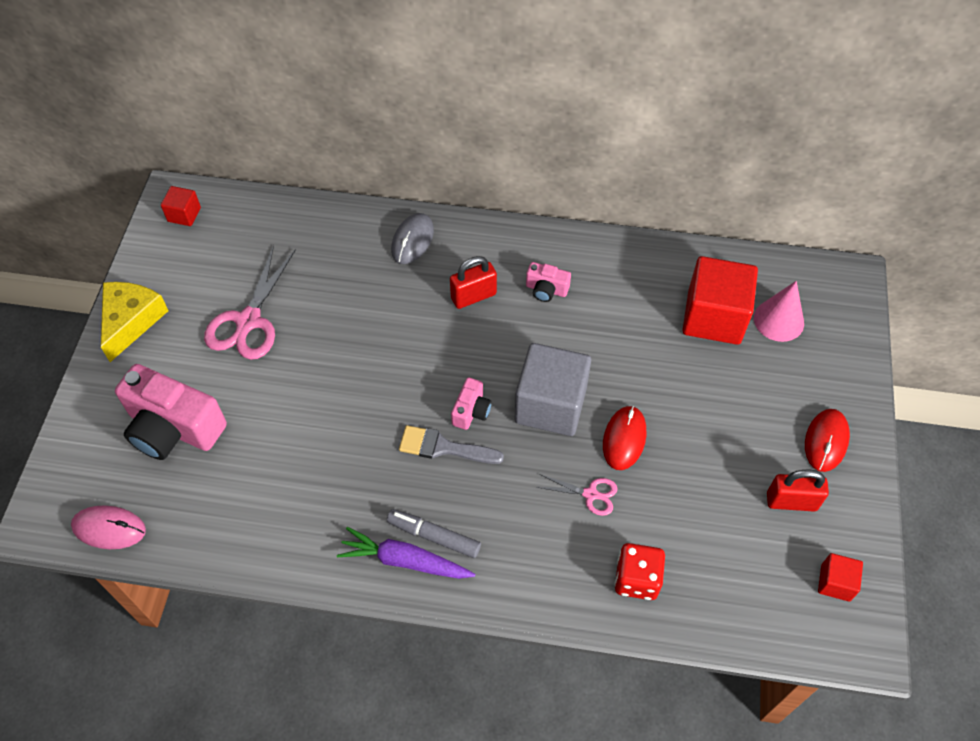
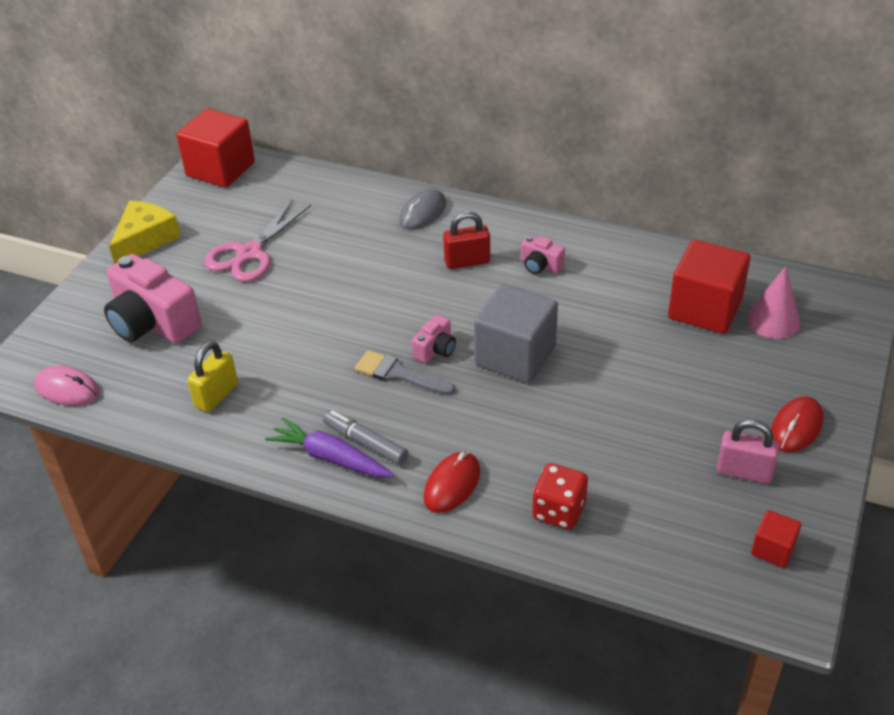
camera: 15 degrees right, 15 degrees down
red cube [161,186,201,226] -> red cube [177,109,255,188], size x2.07
pink scissors [536,474,617,516] -> none
red mouse [603,406,646,470] -> red mouse moved to [423,452,480,513]
red padlock [767,470,829,512] -> pink padlock [717,420,779,484]
none -> yellow padlock [187,341,238,412]

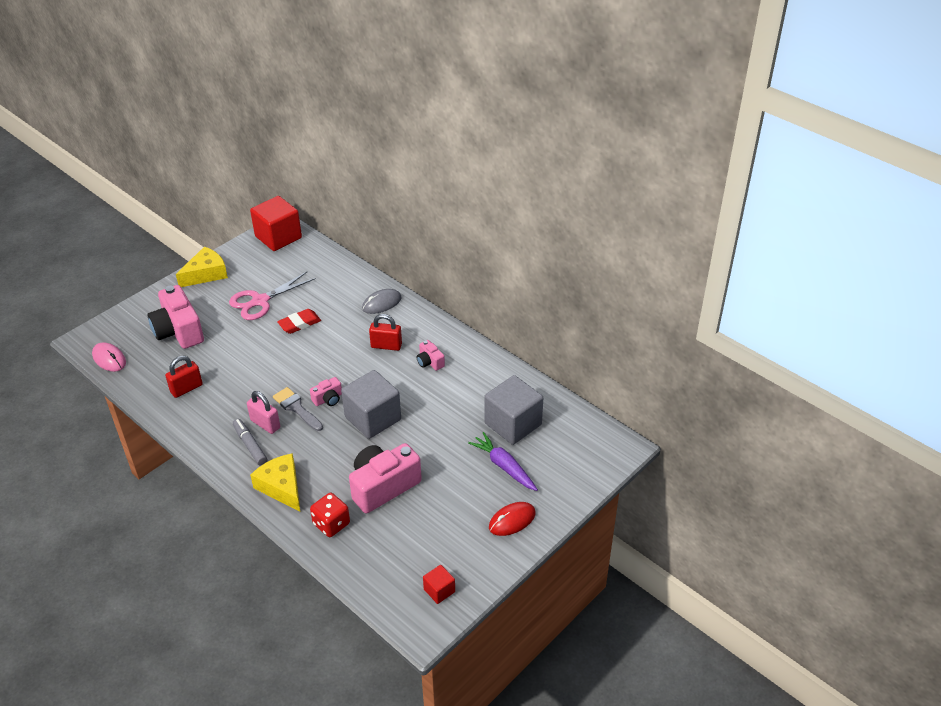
camera: 20 degrees right, 0 degrees up
yellow padlock [187,341,238,412] -> red padlock [165,356,203,398]
purple carrot [265,417,394,477] -> purple carrot moved to [468,432,538,491]
red mouse [423,452,480,513] -> yellow cheese [250,453,300,512]
red cube [668,239,751,334] -> grey cube [484,375,543,445]
pink padlock [717,420,779,484] -> pink padlock moved to [247,391,280,434]
pink cone [747,266,800,339] -> none
none -> red eraser [277,309,321,334]
none -> pink camera [349,443,422,513]

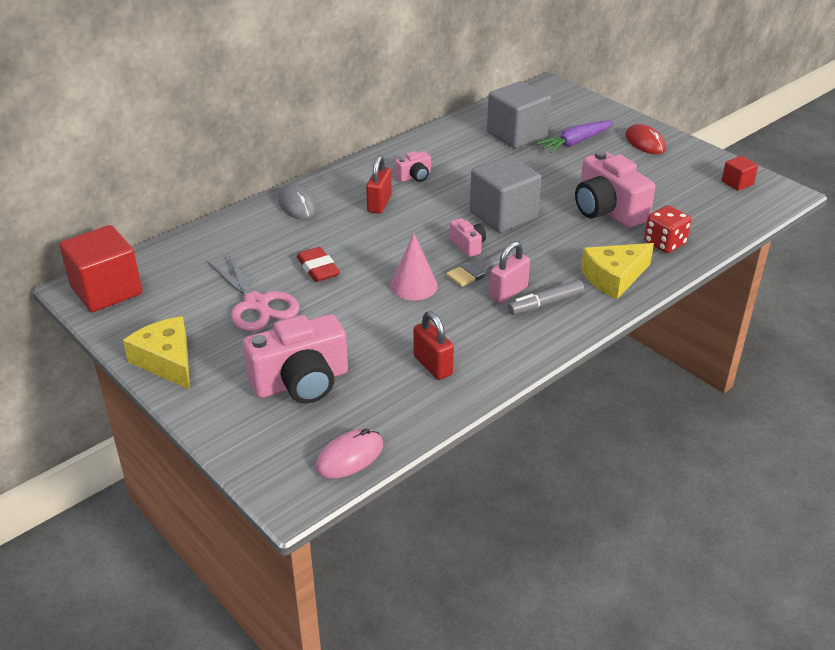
camera: 85 degrees left, 5 degrees down
none -> pink cone [390,233,438,300]

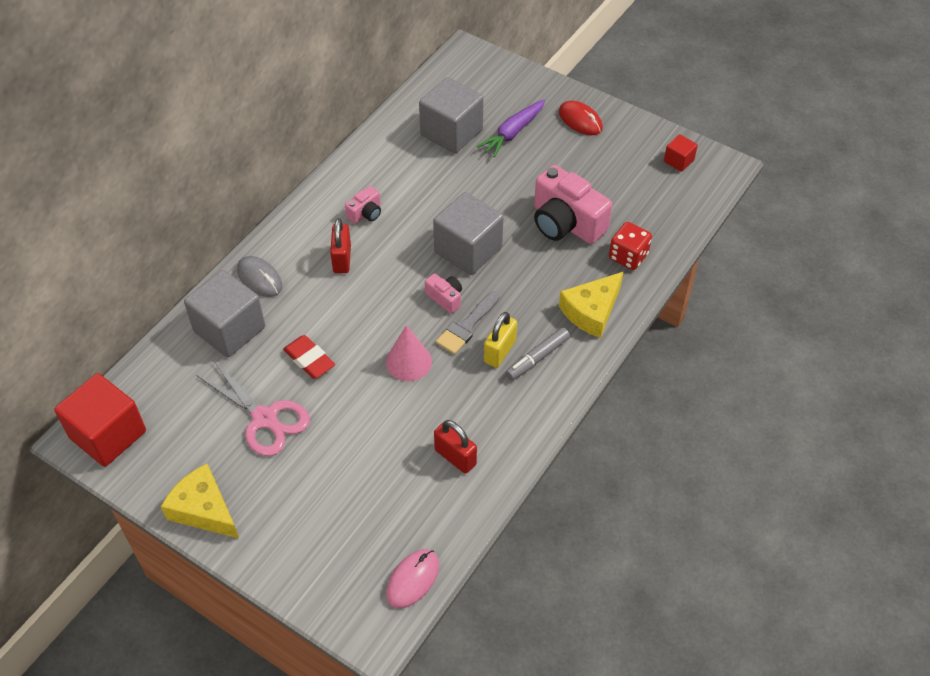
camera: 15 degrees left, 15 degrees up
pink camera [243,314,348,404] -> none
pink padlock [489,241,530,304] -> yellow padlock [484,312,517,368]
none -> grey cube [184,270,265,358]

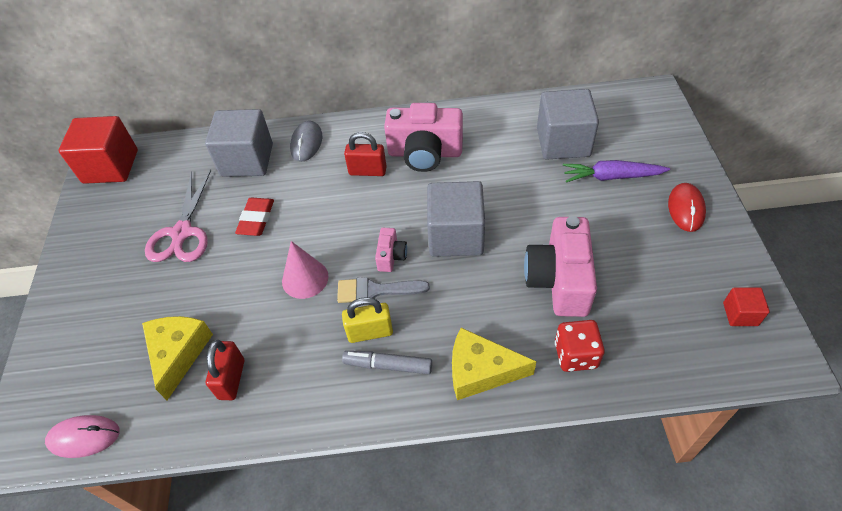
camera: 55 degrees right, 0 degrees up
yellow cheese [161,463,239,538] -> yellow cheese moved to [142,316,213,400]
red padlock [330,218,351,273] -> red padlock turned 45 degrees clockwise [344,132,387,176]
pink camera [345,186,381,224] -> pink camera [384,103,463,172], size x2.11

